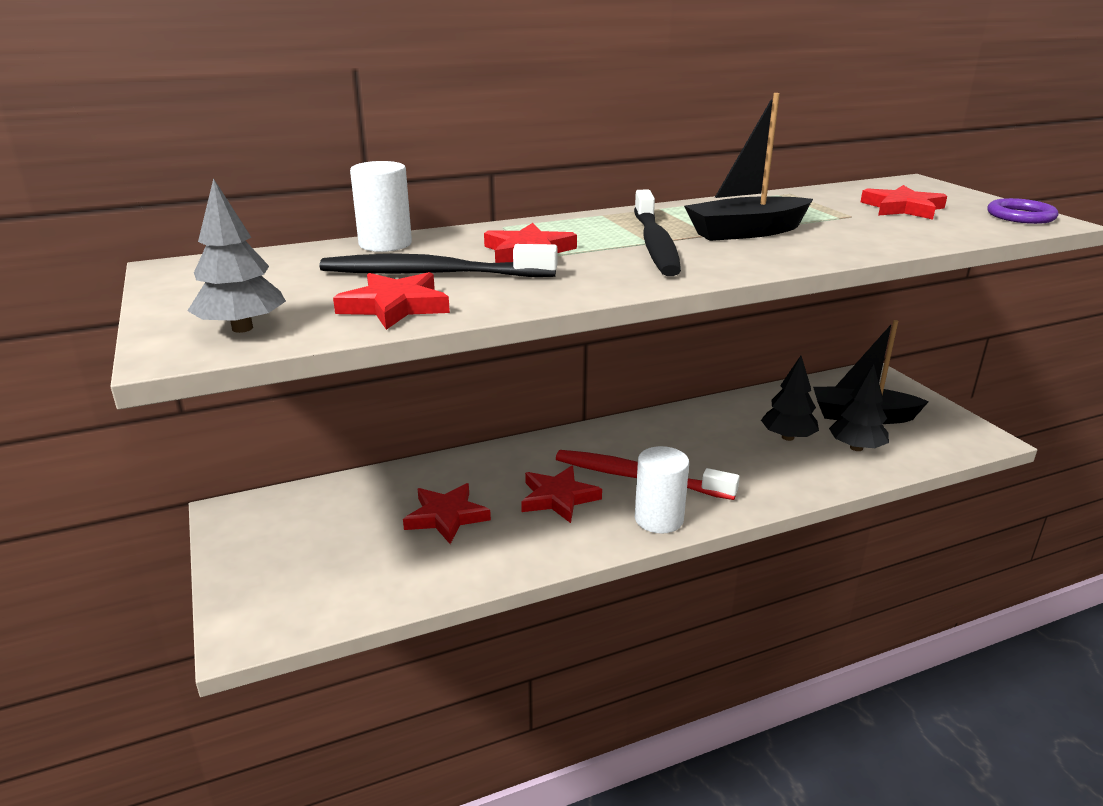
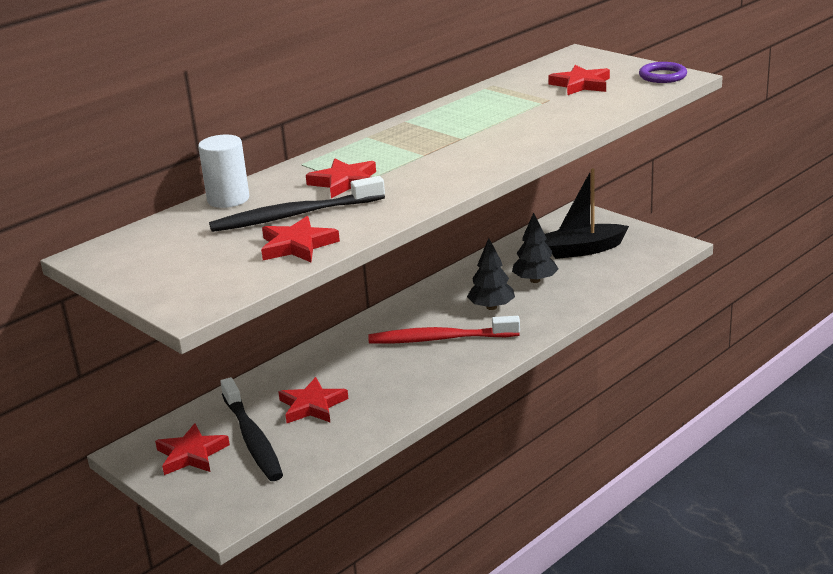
camera: 20 degrees left, 0 degrees up
grey tree [187,178,286,333] -> none
red star [521,466,602,523] -> red star moved to [155,423,230,475]
black toothbrush [634,190,681,276] -> black toothbrush moved to [220,377,283,481]
white cylinder [635,446,689,534] -> none
black boat [684,93,813,241] -> none
black tree [829,364,889,451] -> black tree moved to [467,238,515,310]

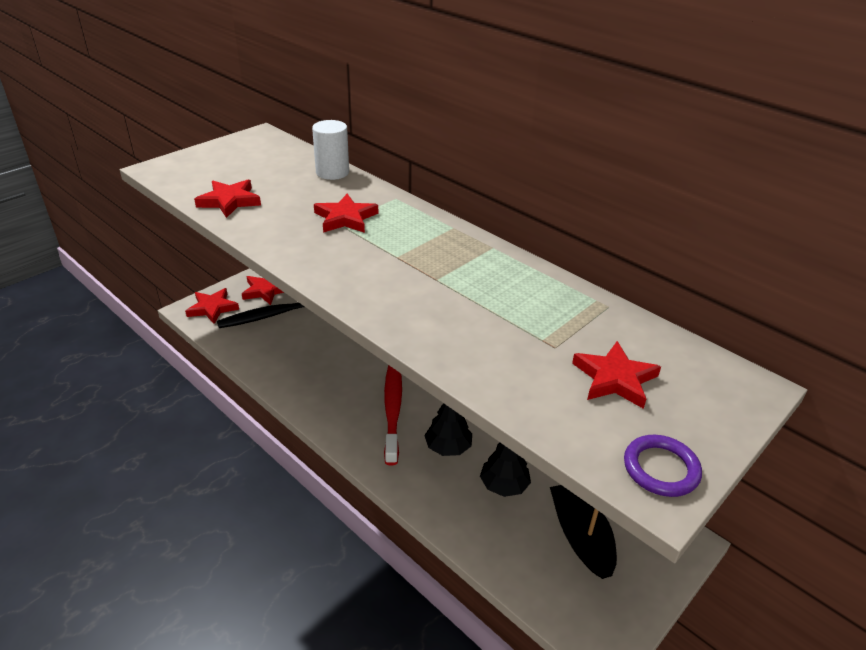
camera: 85 degrees right, 10 degrees up
black toothbrush [209,176,385,232] -> none
red star [279,377,348,423] -> red star moved to [185,288,239,324]

